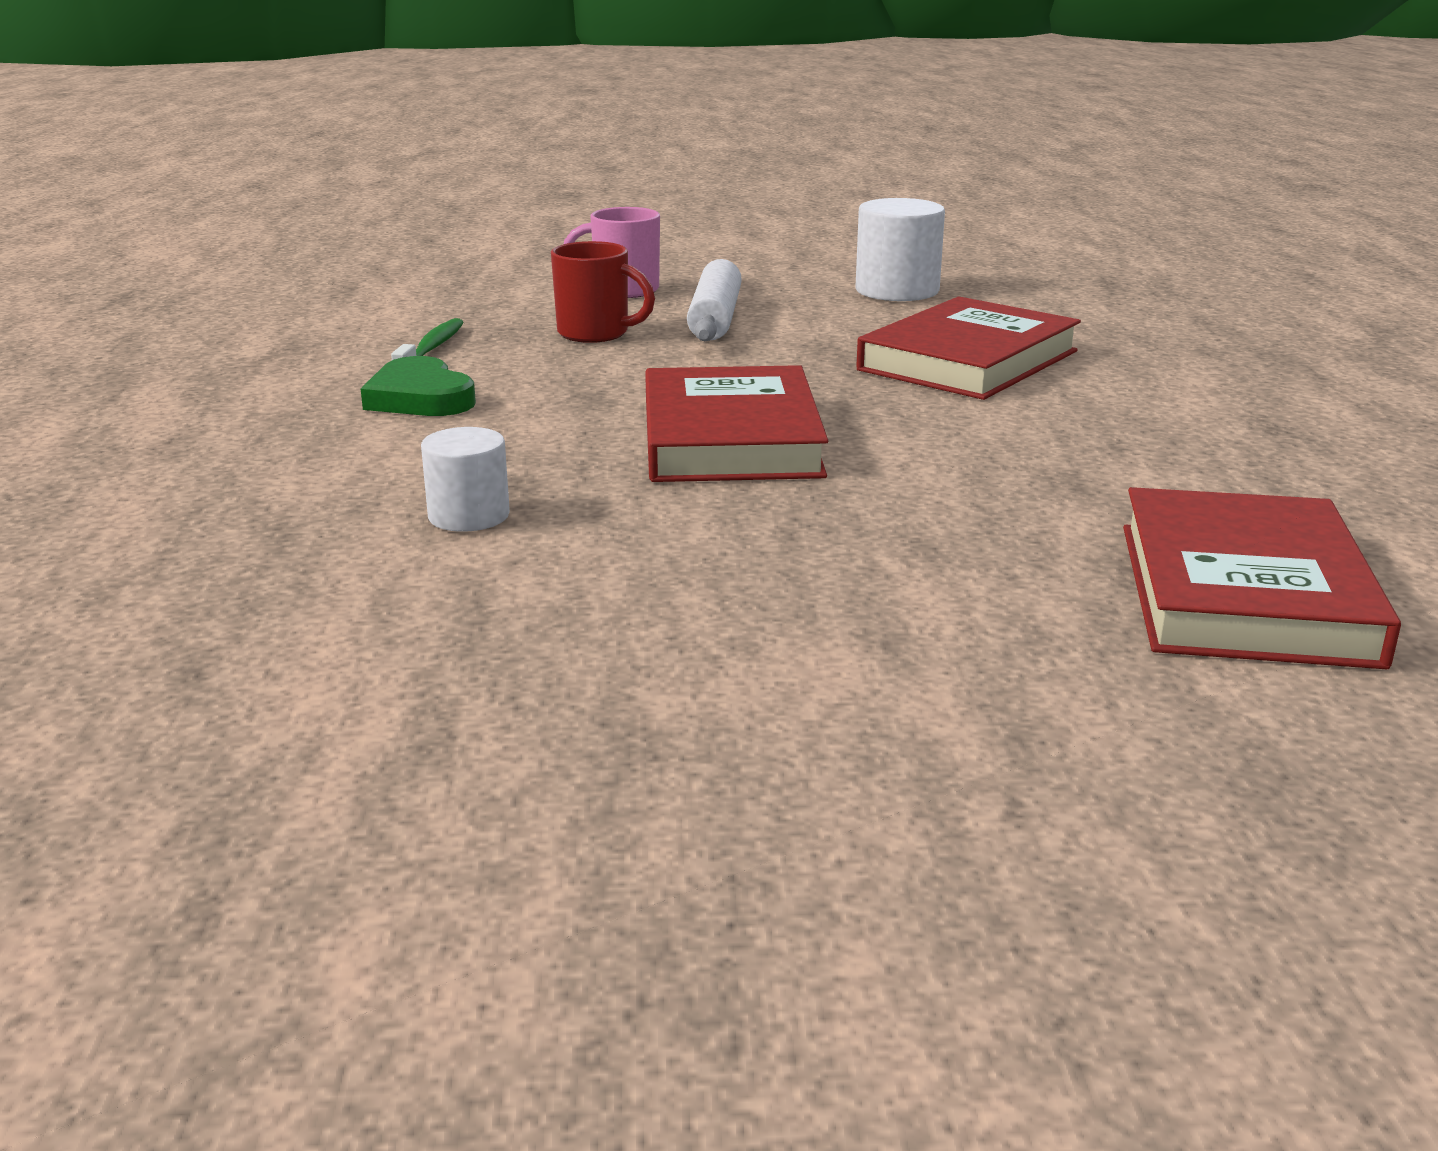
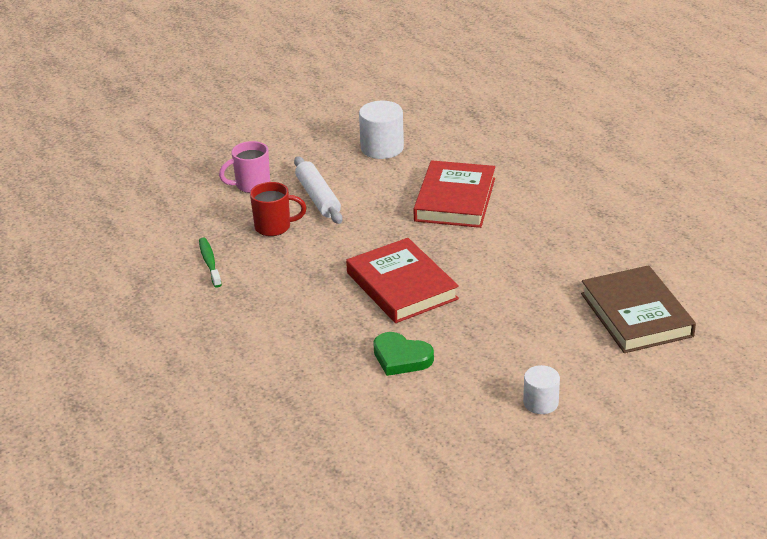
camera: 25 degrees left, 10 degrees up
green heart [361,356,476,416] -> green heart moved to [373,332,434,376]
white cylinder [421,427,510,532] -> white cylinder moved to [523,365,560,414]
red book [1123,487,1401,669] -> brown book [581,265,696,353]

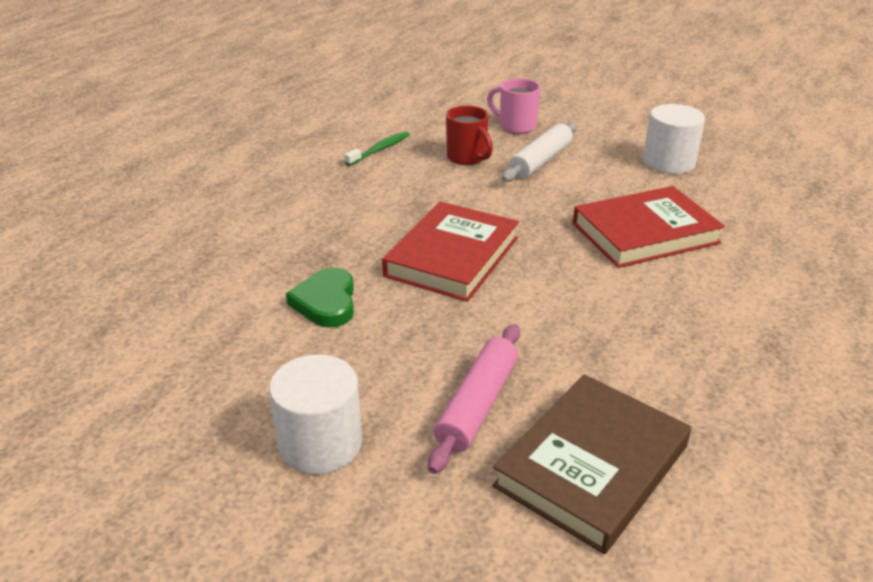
camera: 55 degrees right, 0 degrees up
white cylinder [523,365,560,414] -> white cylinder [269,354,362,474], size x1.59
none -> pink rolling pin [428,324,520,474]

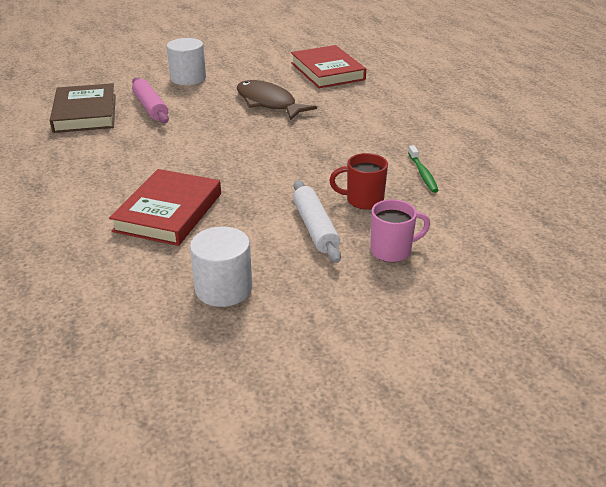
camera: 130 degrees right, 0 degrees up
green heart [286,268,354,328] -> brown fish [236,80,317,120]
red book [382,201,519,302] -> red book moved to [291,45,366,88]

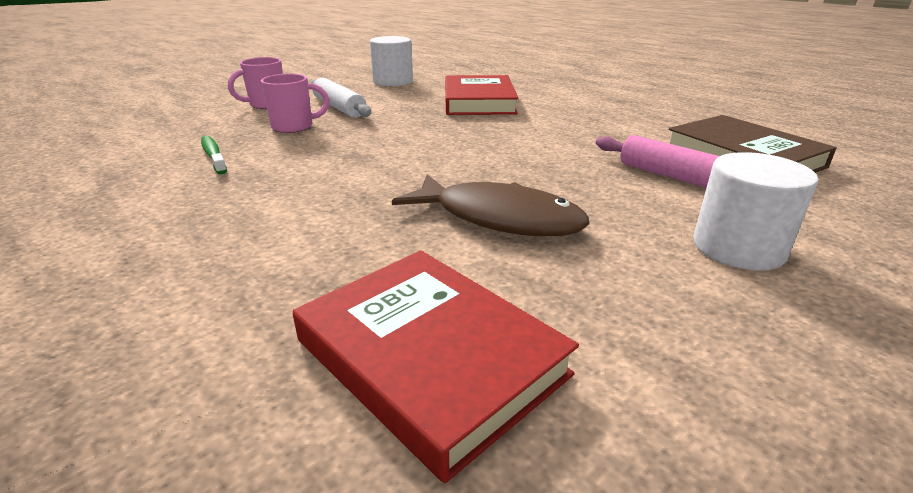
camera: 160 degrees right, 5 degrees down
red mug [329,153,388,210] -> pink mug [261,74,330,133]

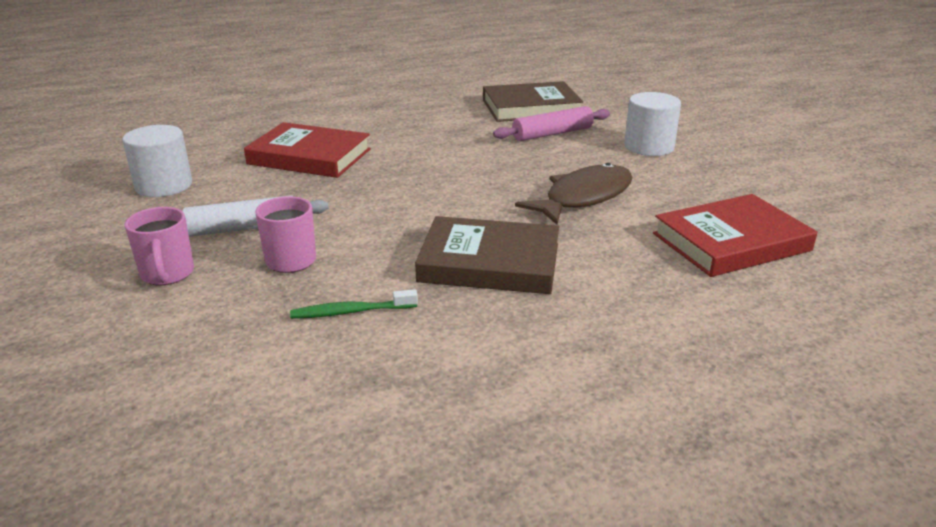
camera: 70 degrees left, 0 degrees up
none -> brown book [415,216,559,294]

